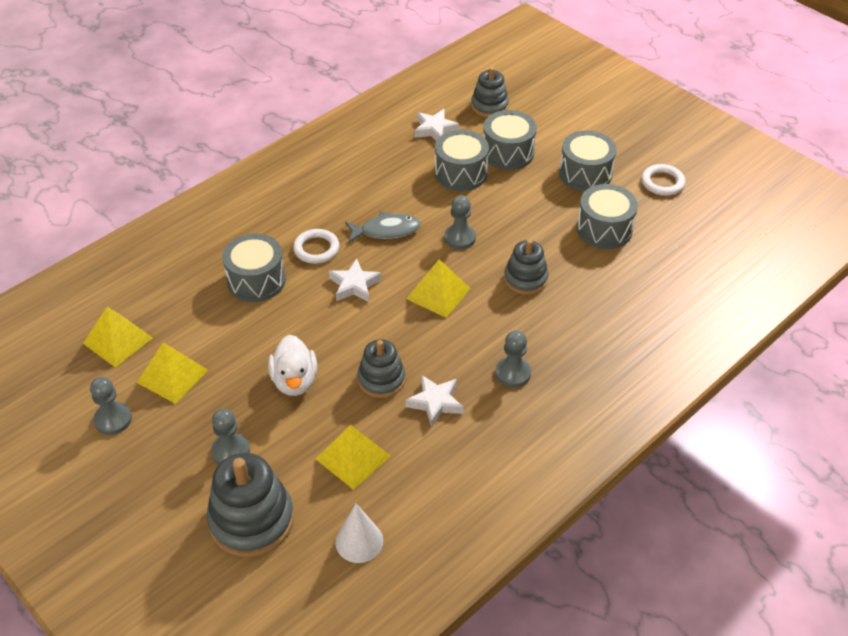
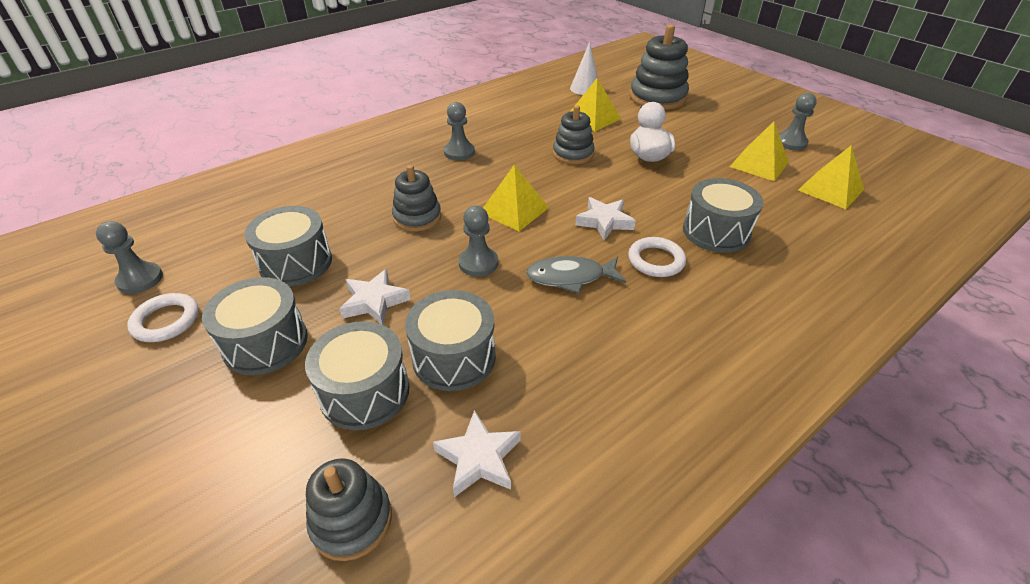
camera: 175 degrees left, 5 degrees down
grey pawn [211,409,250,464] -> grey pawn moved to [96,221,163,294]
white star [405,375,464,427] -> white star moved to [340,269,411,325]

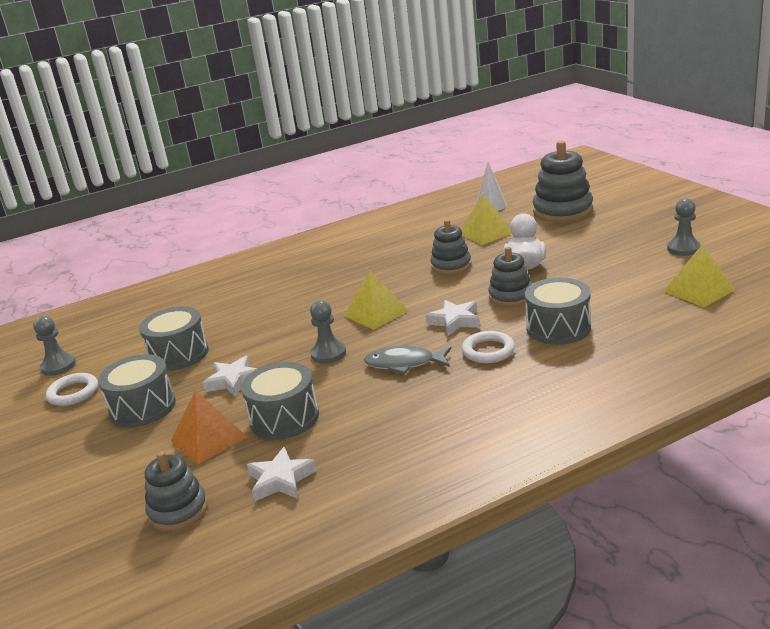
camera: 15 degrees right, 15 degrees down
grey drum [305,321,409,430] -> orange pyramid [171,390,247,464]
grey stacking toy [392,165,441,232] -> grey stacking toy moved to [488,247,532,307]
grey pawn [444,102,475,161] -> none
yellow pyramid [730,121,789,181] -> none

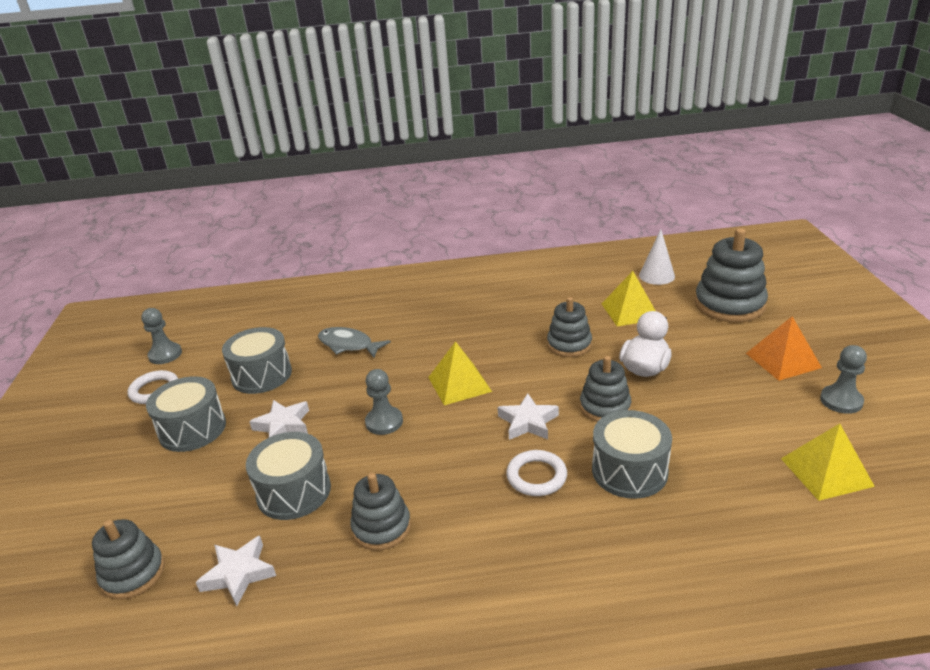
camera: 20 degrees right, 5 degrees up
orange pyramid [171,390,247,464] -> orange pyramid moved to [746,316,822,381]
grey fish [364,346,451,374] -> grey fish moved to [318,327,391,358]
none -> grey stacking toy [350,473,411,550]

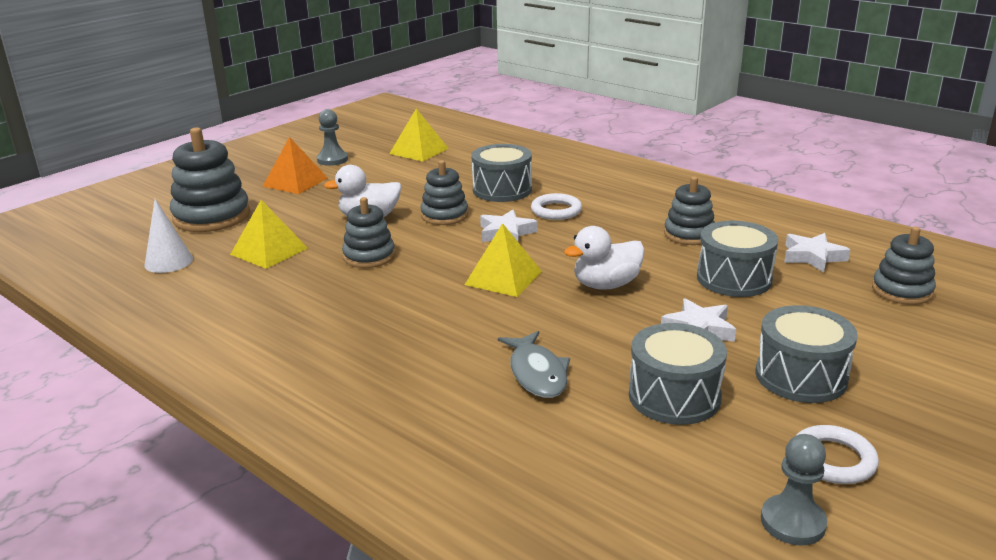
camera: 135 degrees left, 5 degrees down
grey pawn [365,369,403,435] -> white duck [564,226,645,290]

